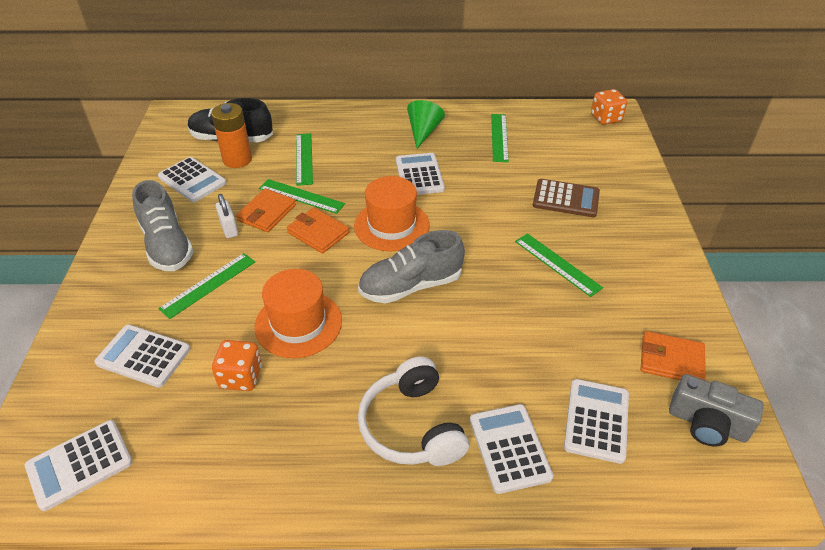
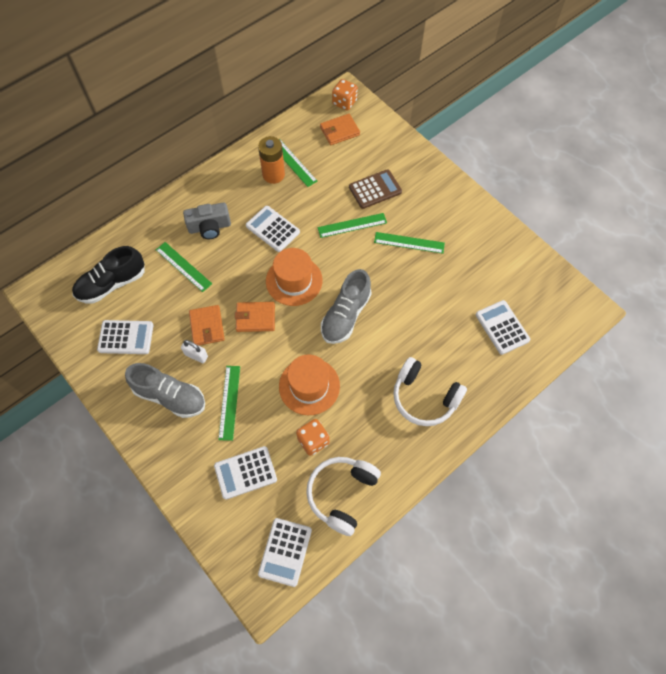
camera: 40 degrees left, 20 degrees up
orange battery [211,103,252,168] -> orange battery moved to [258,136,285,184]
green ruler [259,179,345,214] -> green ruler moved to [318,213,387,238]
green cone [407,100,445,148] -> none
white calculator [470,404,553,494] -> none
orange wallet [641,331,705,380] -> orange wallet moved to [320,114,360,145]
grey camera [669,374,764,446] -> grey camera moved to [183,202,231,239]
none -> white headphones [306,457,381,536]

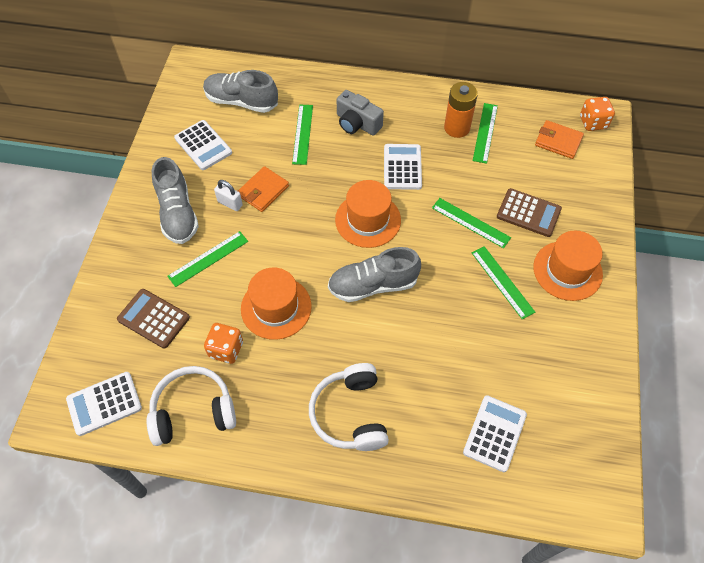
camera: 50 degrees right, 5 degrees down
black shoe [72,246,145,303] -> grey shoe [203,70,278,113]
white padlock [181,340,208,363] -> white padlock turned 45 degrees counterclockwise [214,180,243,211]
white calculator [214,446,277,500] -> brown calculator [117,289,190,349]
orange wallet [235,302,275,332] -> none
none -> orange hat [533,231,603,301]

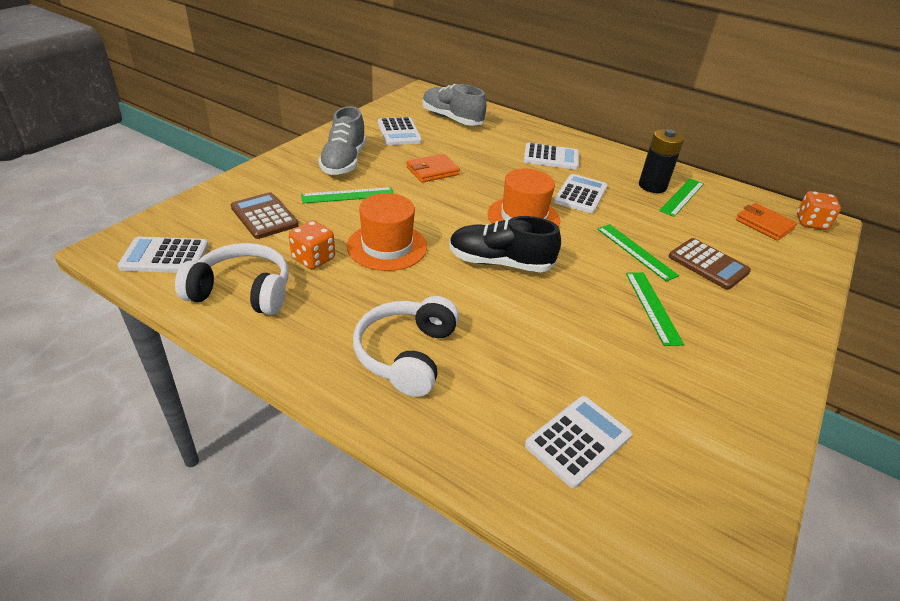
camera: 20 degrees right, 20 degrees down
white padlock [214,180,243,211] -> none
green ruler [292,105,313,165] -> none
grey shoe [328,247,421,302] -> black shoe [449,216,561,272]
grey camera [336,90,384,135] -> white calculator [524,143,579,170]
orange battery [444,82,478,138] -> black battery [639,129,684,193]
orange hat [533,231,603,301] -> none

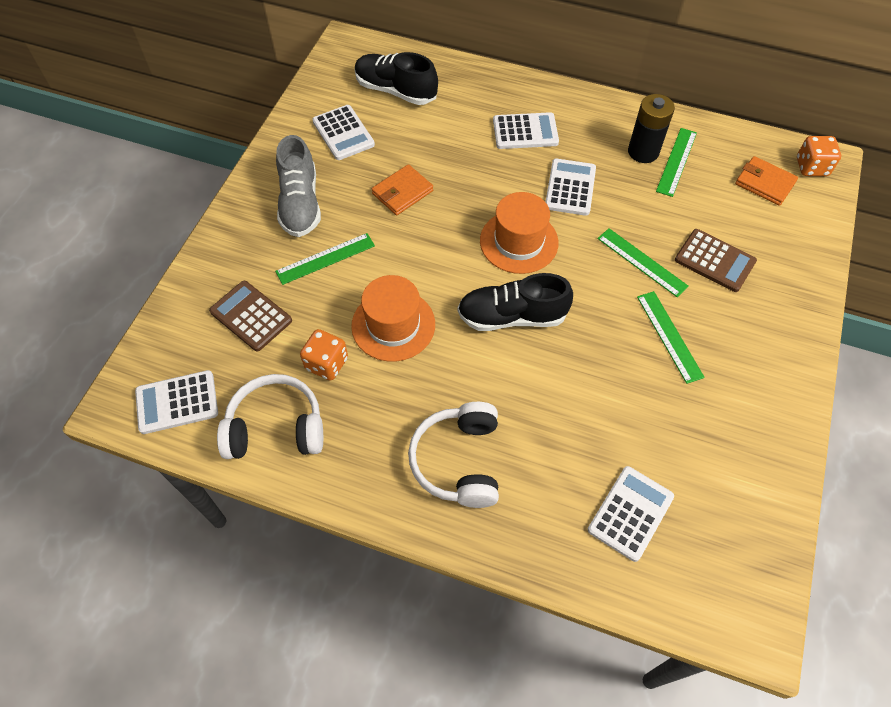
camera: 10 degrees left, 20 degrees up
grey shoe [422,84,486,126] -> black shoe [355,52,438,105]

